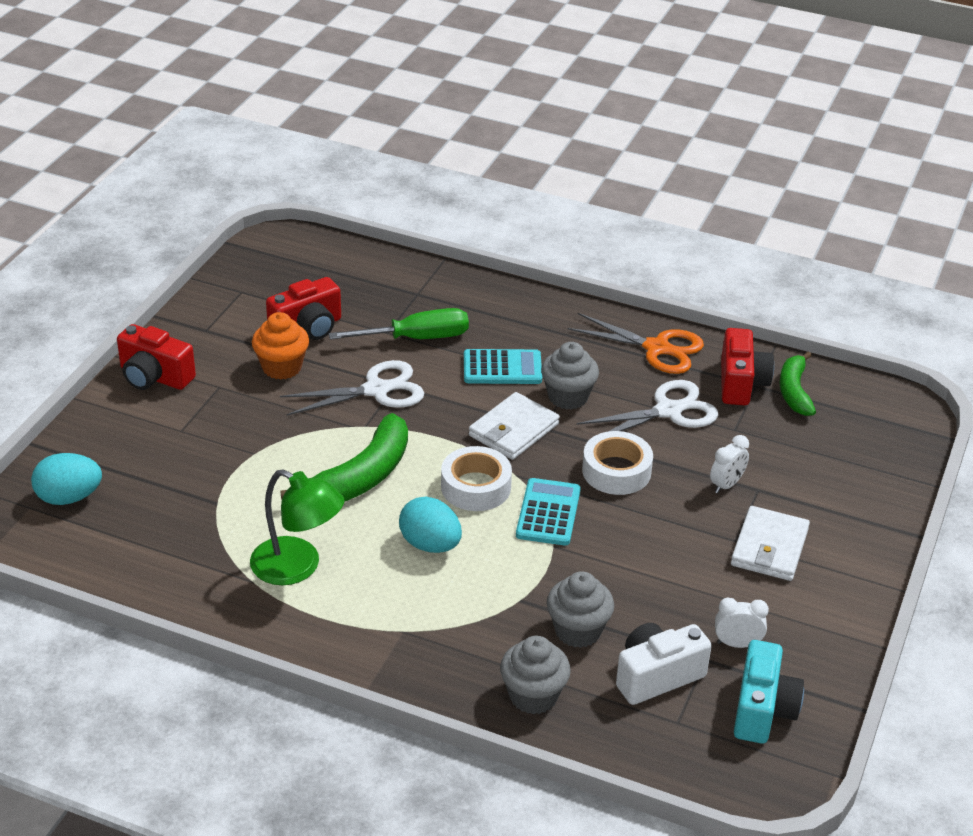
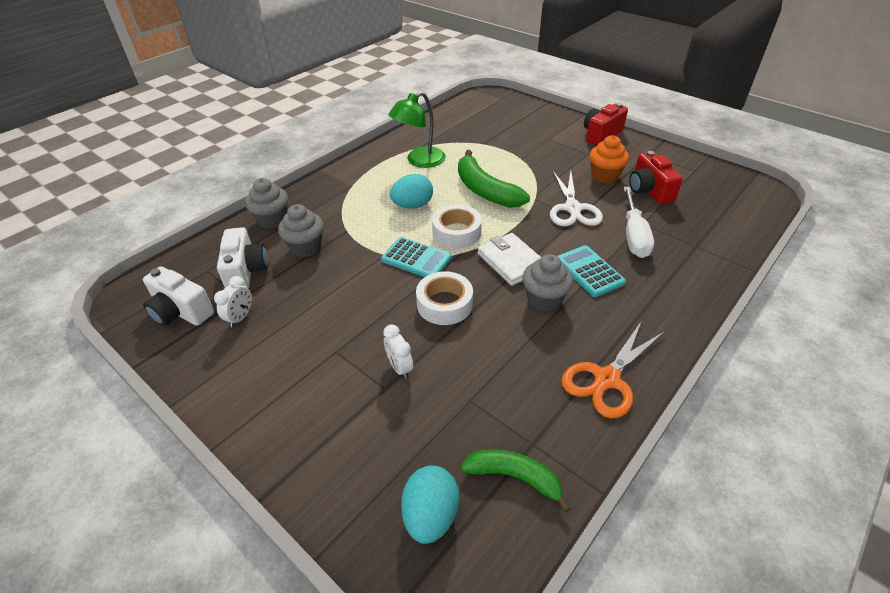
camera: 110 degrees right, 5 degrees up
turquoise egg [31,453,102,505] -> turquoise egg moved to [401,465,459,544]
green screwdriver [328,308,469,340] -> white screwdriver [623,187,654,258]
turquoise calculator [464,349,542,384] -> turquoise calculator turned 135 degrees clockwise [557,245,626,297]
white scissors [577,380,718,432] -> none
red camera [721,328,774,405] -> none
white wallet [731,506,810,581] -> none
turquoise camera [734,640,804,744] -> white camera [143,266,214,326]

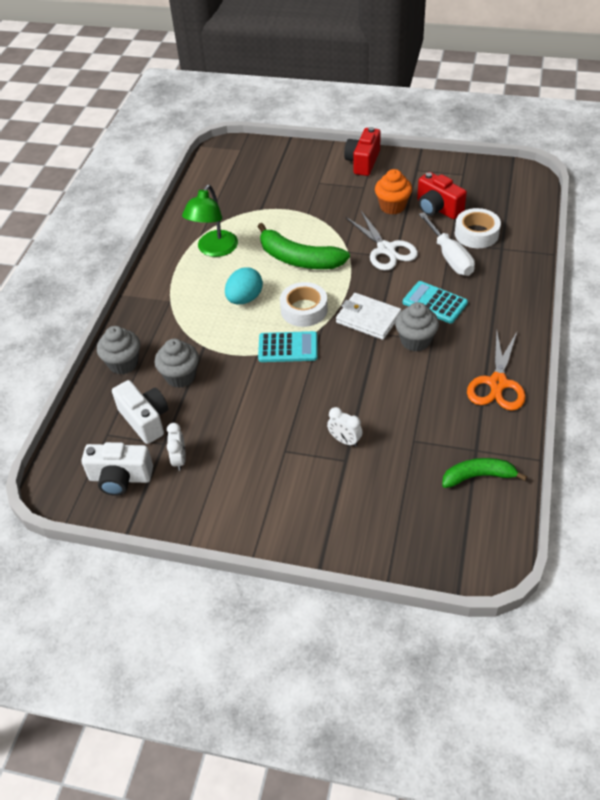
camera: 25 degrees left, 5 degrees up
turquoise egg [401,465,459,544] -> none
white tape [416,271,473,325] -> white tape moved to [455,208,501,248]

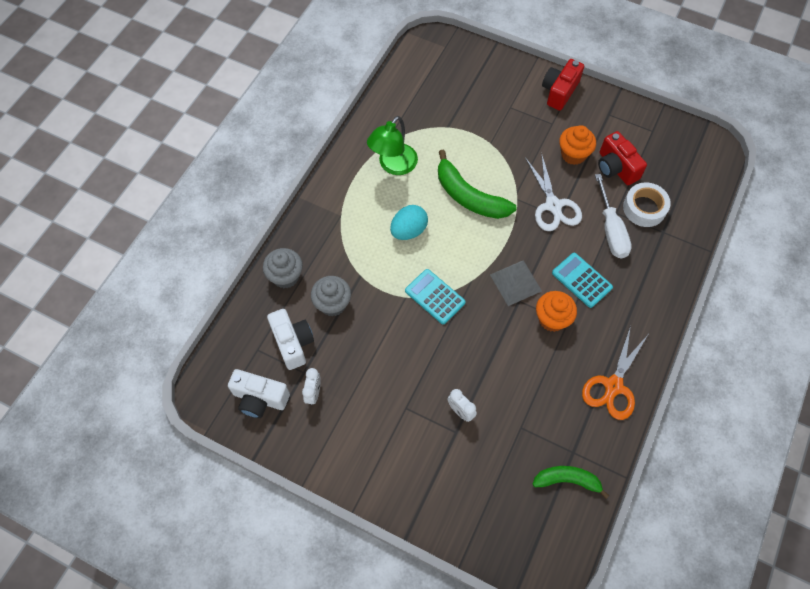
camera: 10 degrees right, 15 degrees up
turquoise calculator [258,331,317,362] -> turquoise calculator turned 150 degrees counterclockwise [405,269,466,324]
white tape [280,282,328,327] -> none
white wallet [336,293,401,340] -> grey pyramid [490,260,542,306]
grey cupcake [395,302,439,352] -> orange cupcake [536,291,577,332]

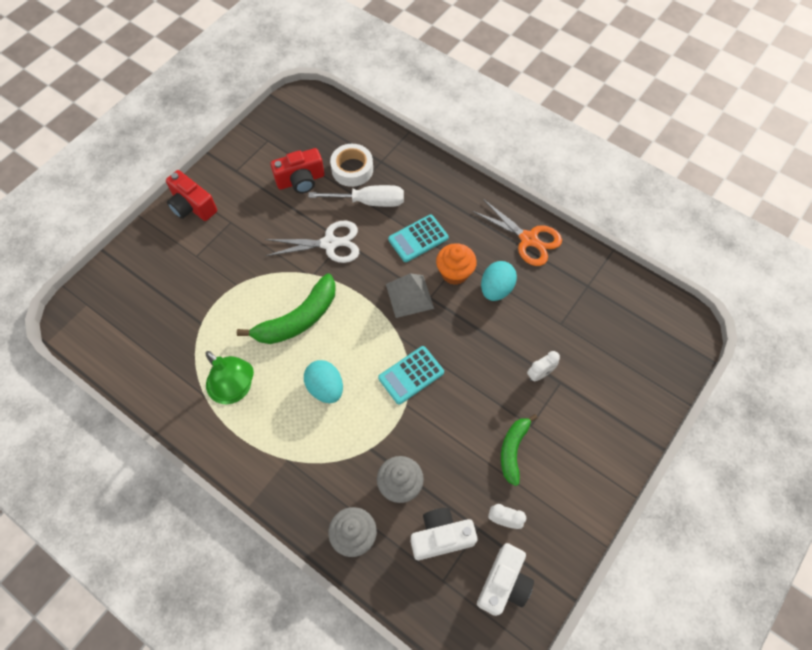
camera: 80 degrees left, 0 degrees up
green banana [532,466,609,499] -> green banana moved to [501,414,538,486]
orange cupcake [559,125,596,165] -> none
none -> turquoise egg [481,261,517,301]

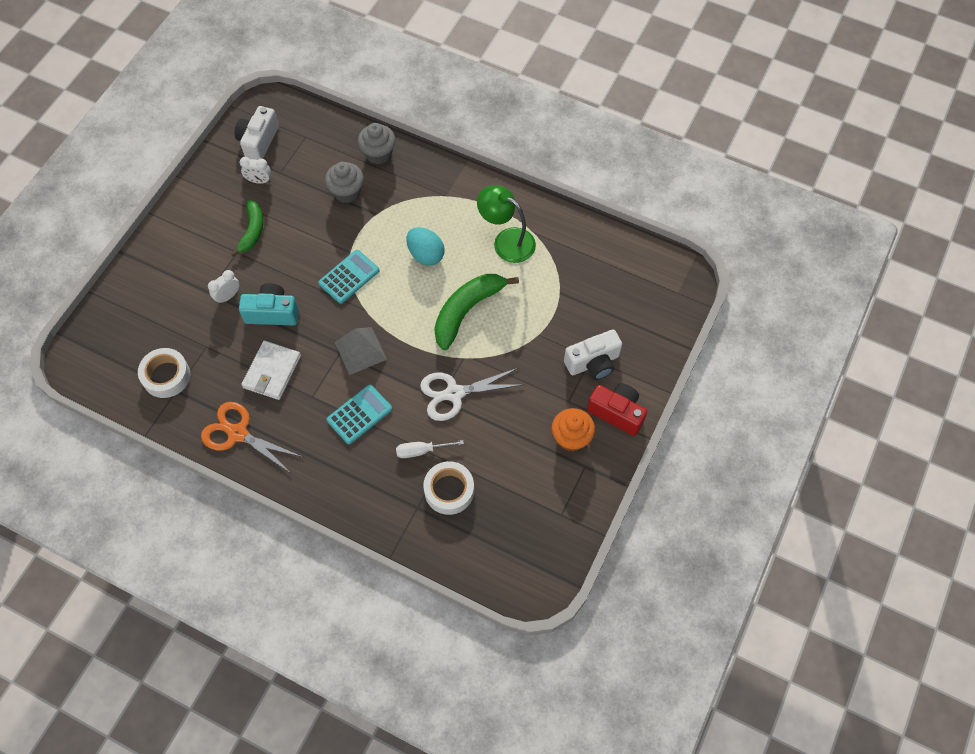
camera: 170 degrees right, 0 degrees up
red camera [270,148,325,193] -> none
white screwdriver [308,185,404,207] -> white screwdriver [396,440,464,458], size x0.62
white camera [411,508,478,560] -> white camera moved to [564,329,622,380]
orange cupcake [436,243,477,285] -> orange cupcake moved to [552,408,595,451]
turquoise egg [481,261,517,301] -> white wallet [241,341,301,400]
none -> white tape [138,348,190,398]
none -> turquoise camera [239,283,299,326]

